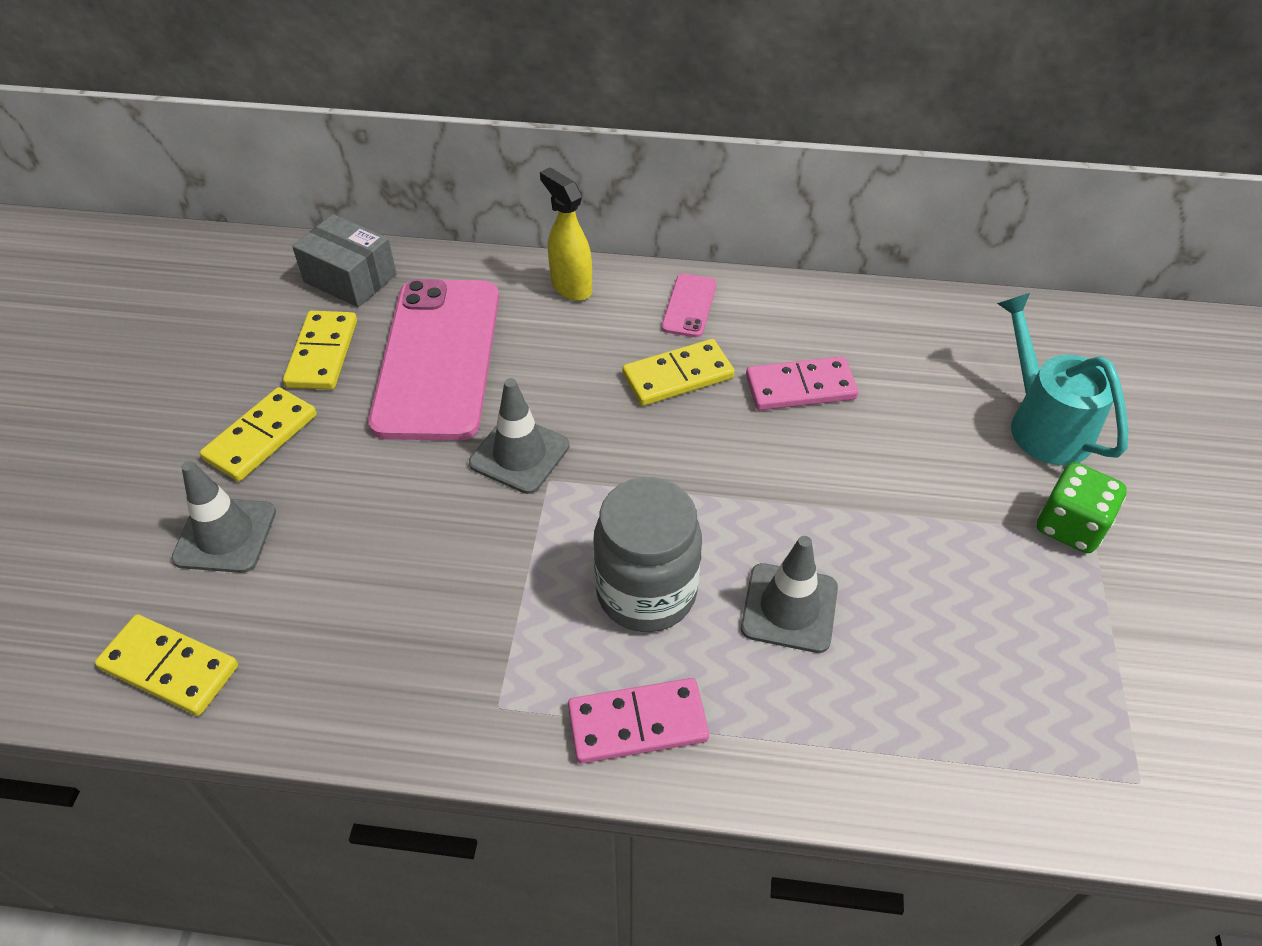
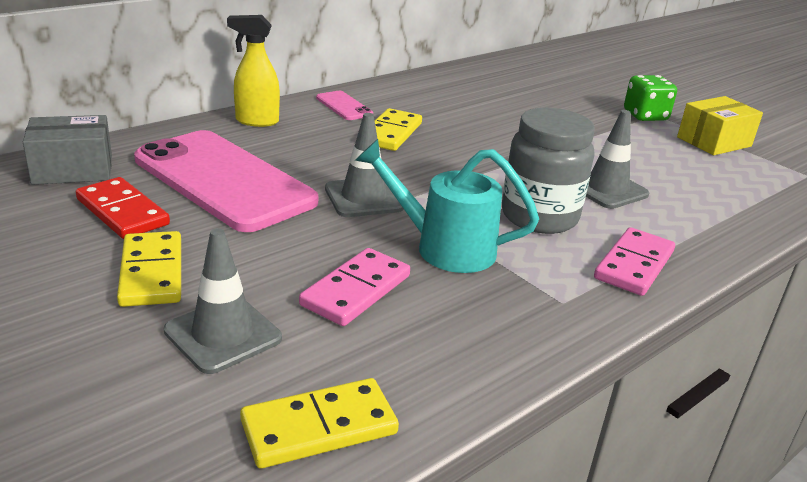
camera: 50 degrees left, 20 degrees down
yellow domino [283,311,357,390] -> red domino [76,177,170,239]
pink domino [746,356,859,410] -> pink domino moved to [299,248,410,326]
turquoise watering can [997,293,1128,465] -> turquoise watering can moved to [355,139,539,273]
none -> yellow box [677,96,763,155]

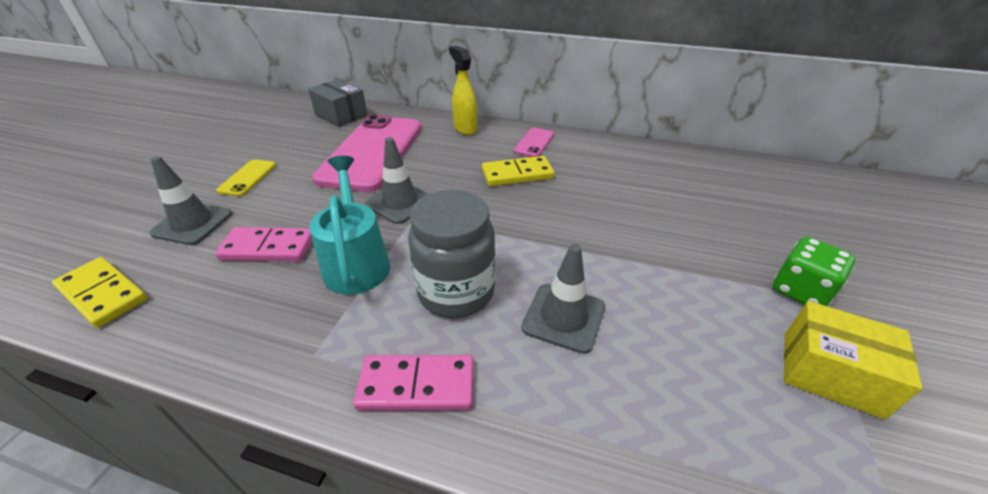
camera: 60 degrees right, 10 degrees up
red domino [76,177,170,239] -> none
yellow domino [117,231,181,307] -> yellow phone [216,159,276,196]

